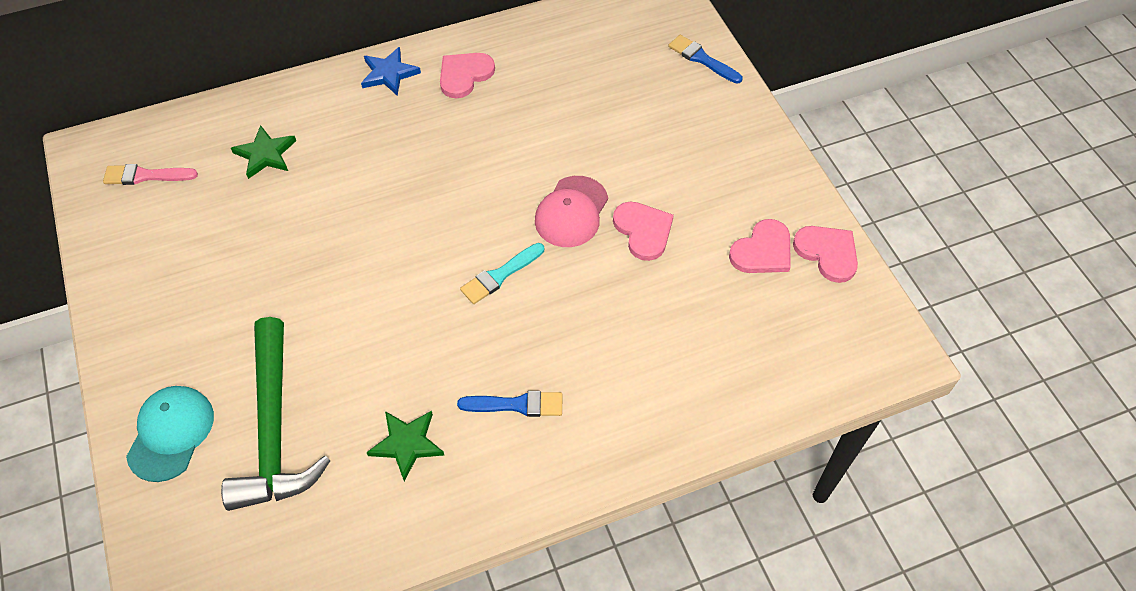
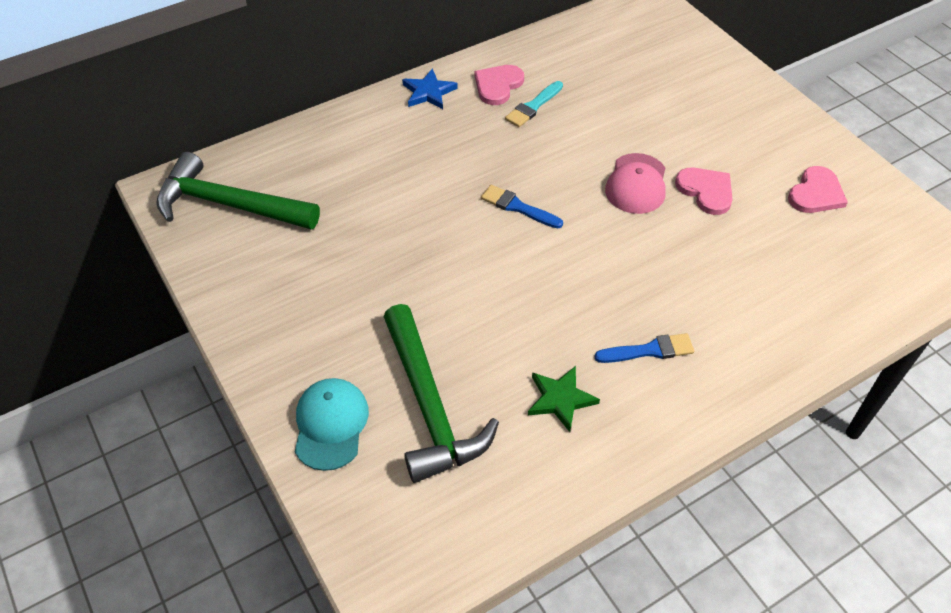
camera: 10 degrees left, 5 degrees down
pink brush [103,164,198,185] -> green hammer [156,152,320,230]
green star [231,125,296,179] -> none
turquoise brush [460,243,544,304] -> turquoise brush moved to [505,81,563,127]
blue brush [668,35,743,84] -> blue brush moved to [481,185,563,228]
pink heart [793,226,858,283] -> none

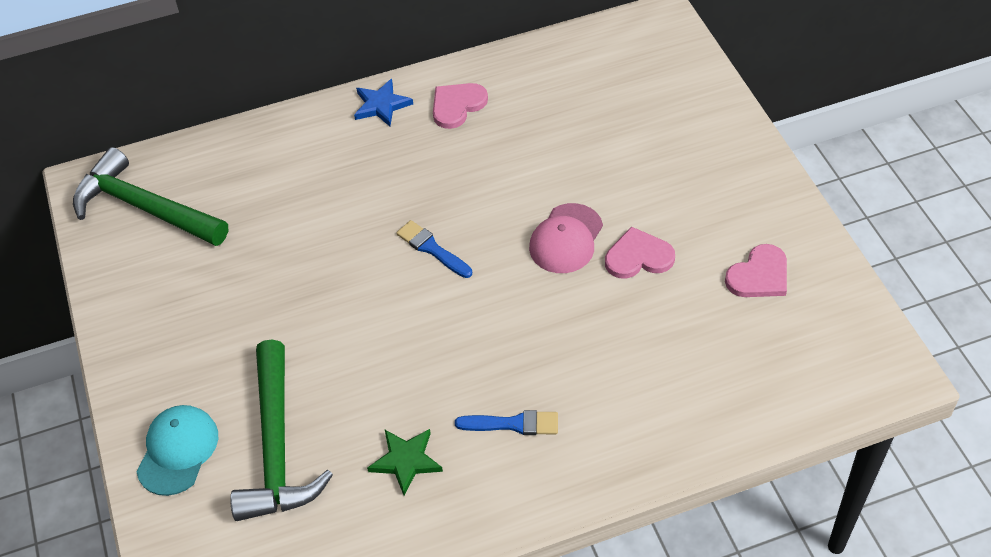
camera: 15 degrees right, 0 degrees up
turquoise brush [505,81,563,127] -> none
pink heart [675,168,733,215] -> pink heart turned 75 degrees counterclockwise [605,227,675,278]

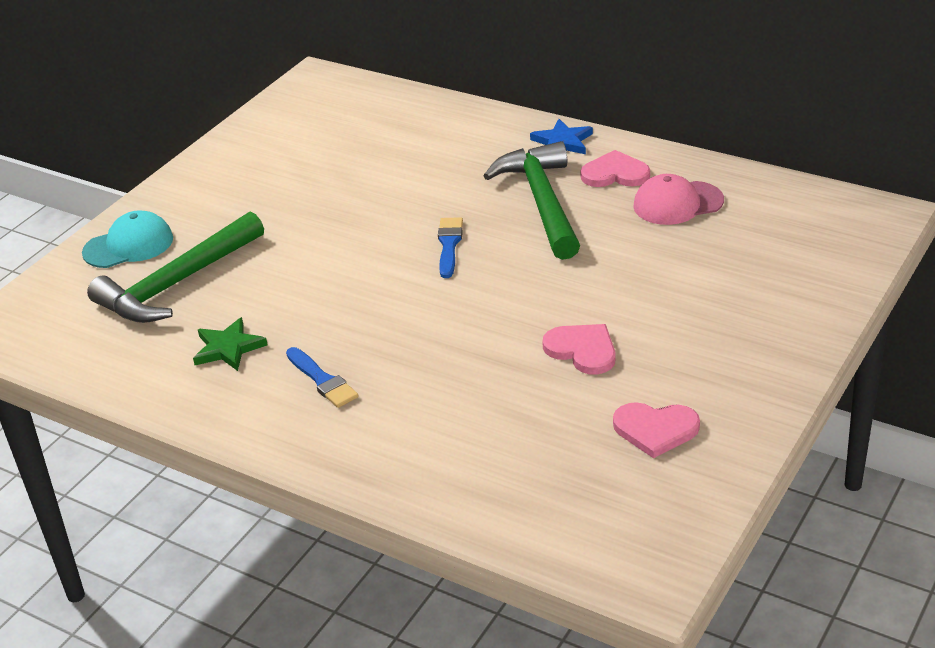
camera: 50 degrees right, 15 degrees down
green hammer [73,147,228,246] -> green hammer moved to [484,141,580,260]
pink cap [529,203,603,273] -> pink cap moved to [633,174,724,225]

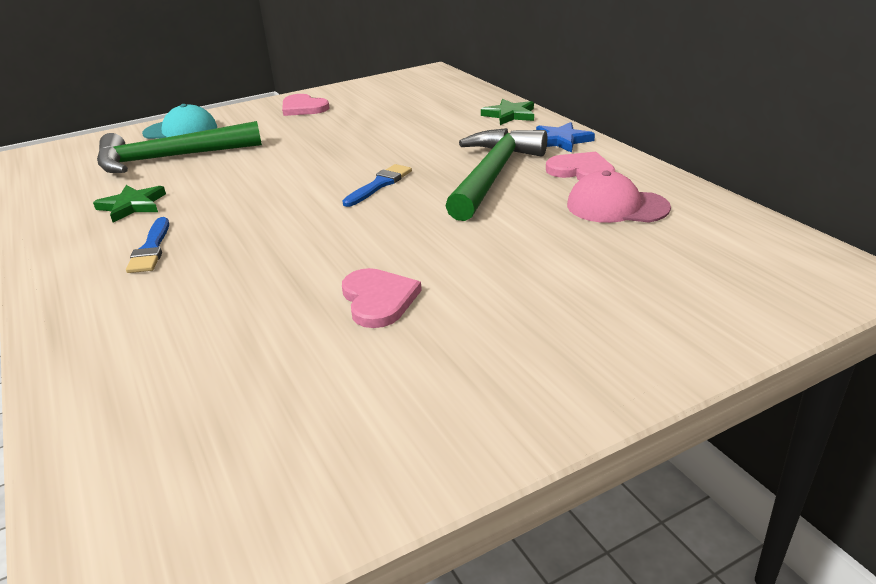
camera: 30 degrees right, 5 degrees down
pink heart [613,402,700,458] -> pink heart moved to [282,94,330,116]
none -> green star [481,99,534,125]

